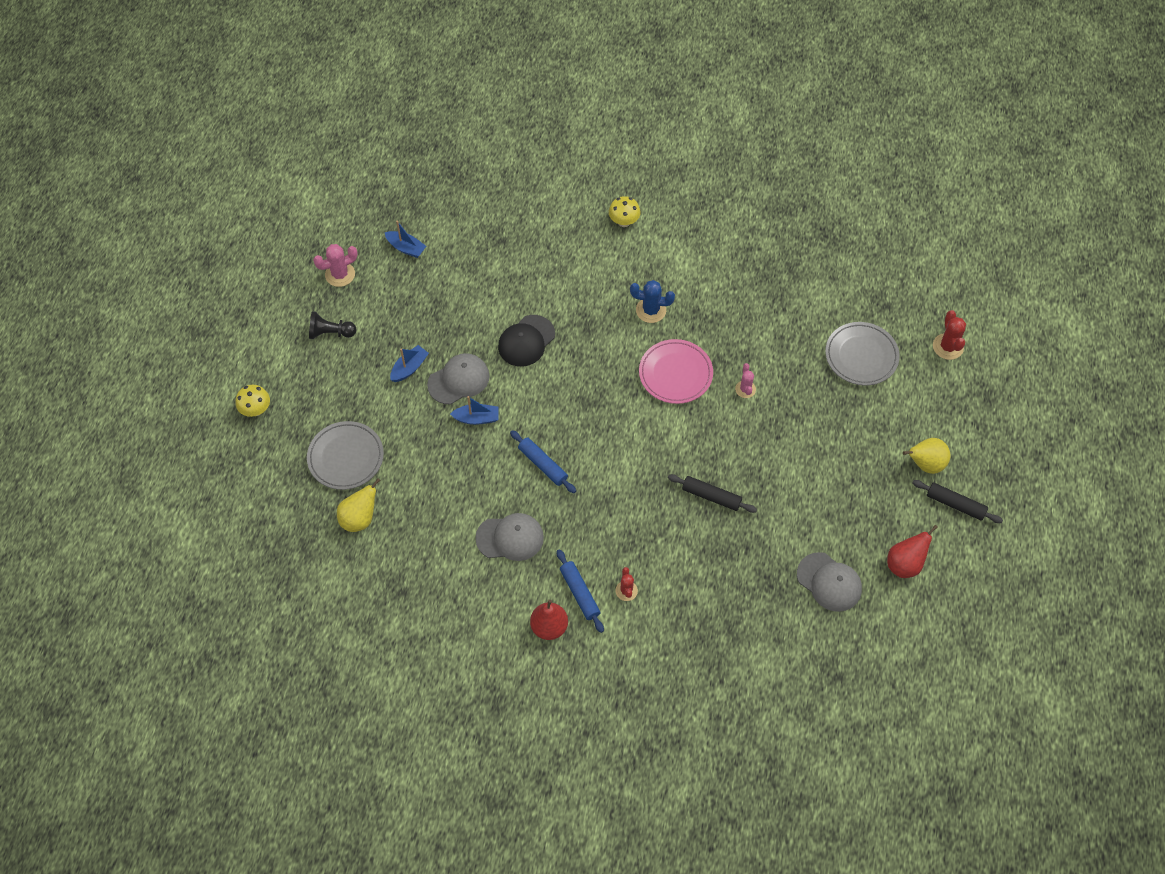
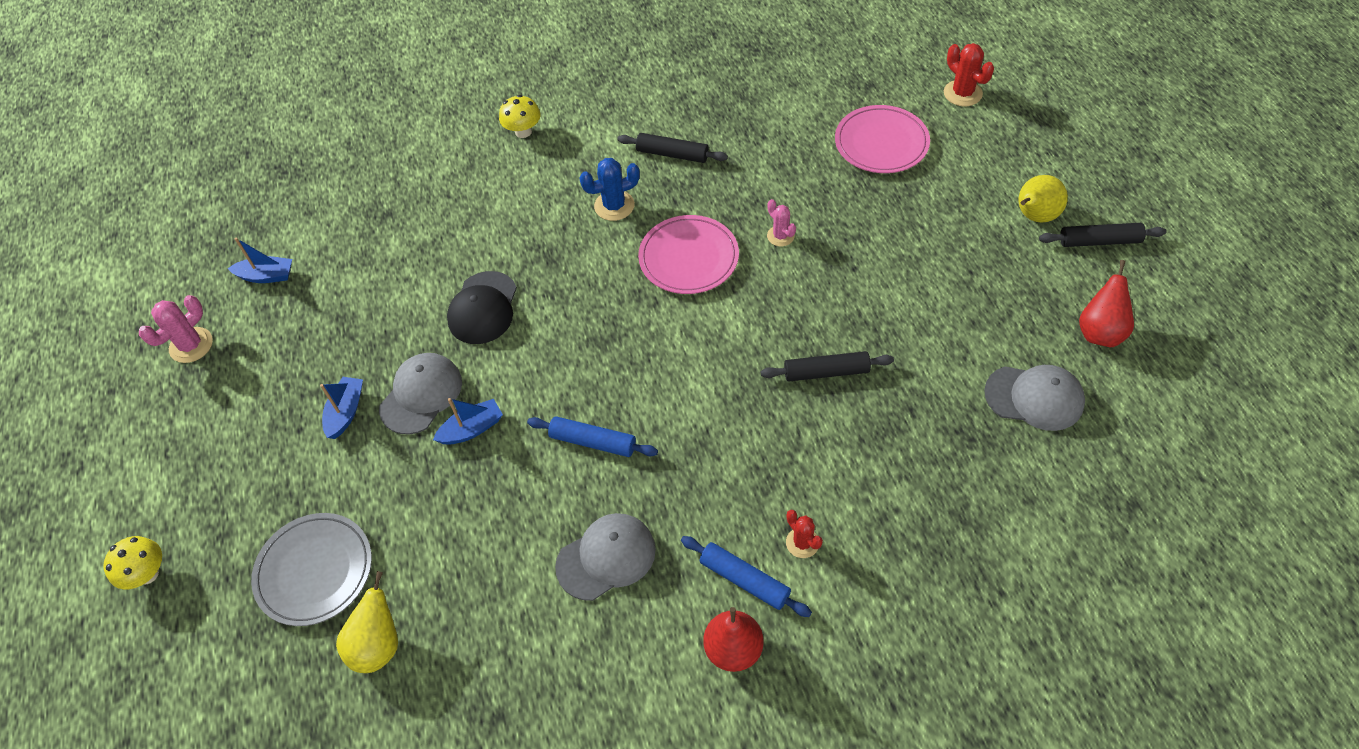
camera: 25 degrees left, 5 degrees down
black pawn [309,311,357,339] -> none
grey plate [825,322,900,386] -> pink plate [835,105,930,173]
none -> black rolling pin [617,133,728,163]

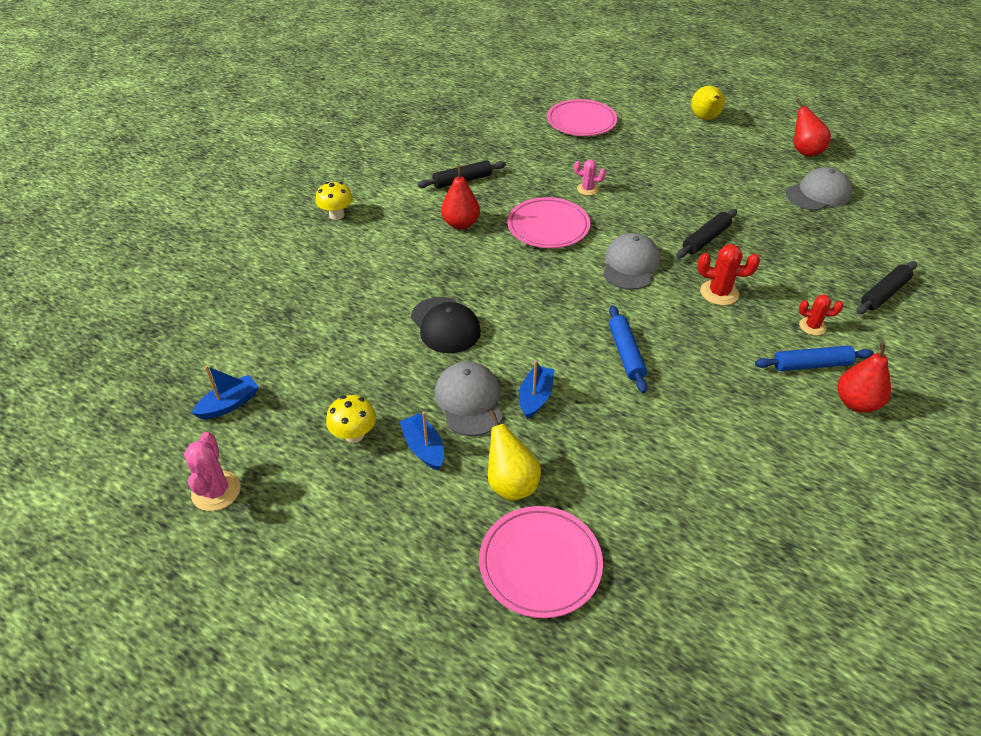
camera: 45 degrees left, 10 degrees down
yellow mushroom [103,536,162,589] -> yellow mushroom moved to [326,395,376,443]
grey plate [251,513,372,626] -> pink plate [479,506,603,618]
yellow pear [336,571,398,673] -> yellow pear moved to [488,410,541,501]
blue rolling pin [527,416,658,457] -> blue rolling pin turned 75 degrees counterclockwise [609,305,647,393]
grey cap [555,513,656,601] -> grey cap moved to [603,233,660,290]
blue cactus [579,158,640,221] -> red pear [441,166,480,229]
red cactus [944,43,994,106] -> red cactus moved to [697,244,760,306]
black rolling pin [1039,223,1167,247] -> black rolling pin moved to [856,261,917,314]

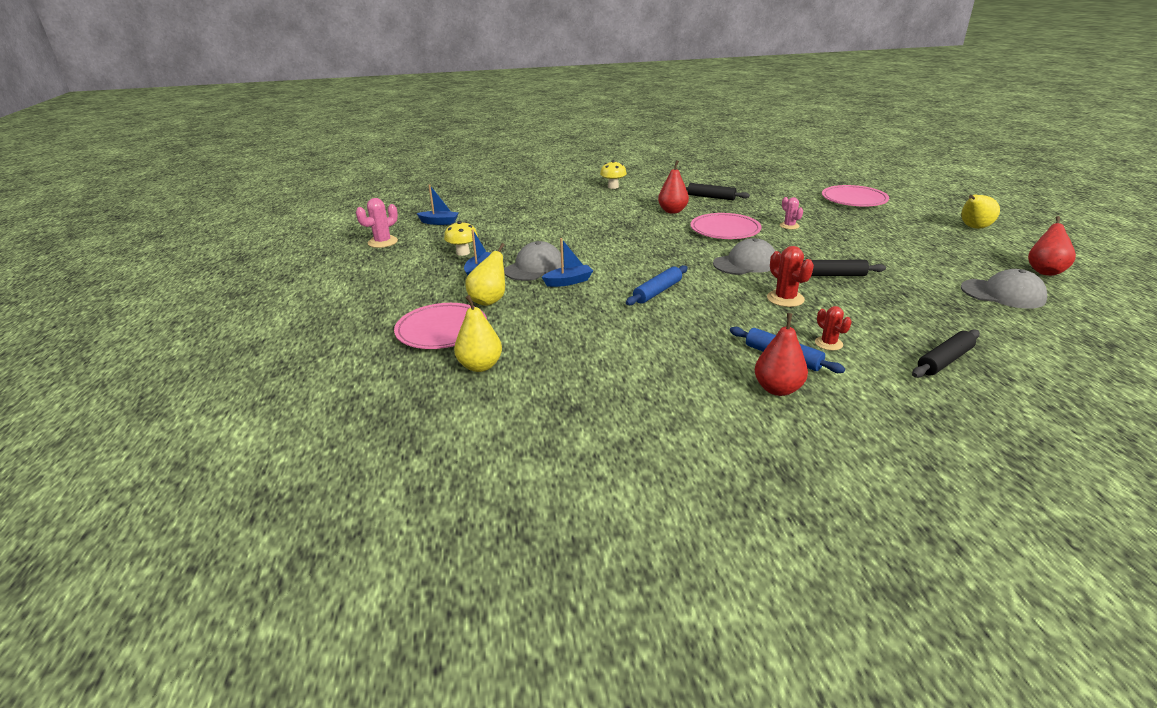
camera: 50 degrees right, 15 degrees down
black cap [411,297,481,353] -> none
black rolling pin [856,261,917,314] -> black rolling pin turned 45 degrees counterclockwise [912,329,980,378]
none -> yellow pear [454,295,502,372]

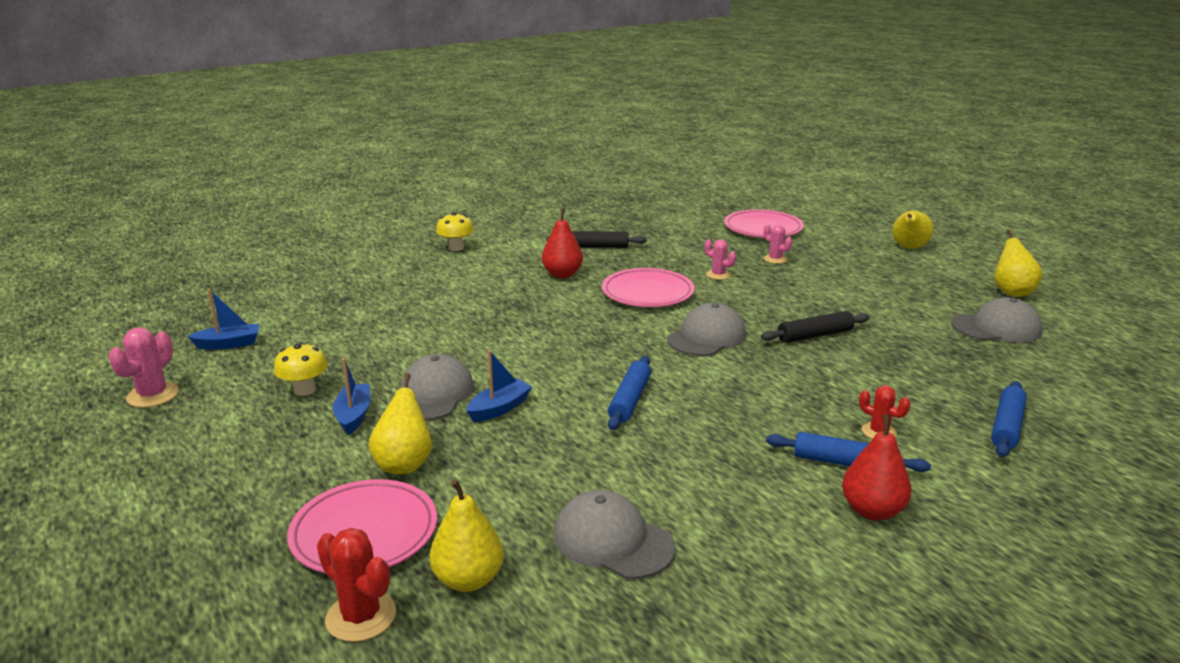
camera: 25 degrees left, 5 degrees down
red cactus [767,246,814,307] -> red cactus moved to [317,528,396,642]
black rolling pin [912,329,980,378] -> blue rolling pin [991,381,1027,457]
red pear [1028,216,1076,276] -> yellow pear [994,229,1043,297]
none -> grey cap [554,490,676,579]
none -> pink cactus [764,225,792,264]

